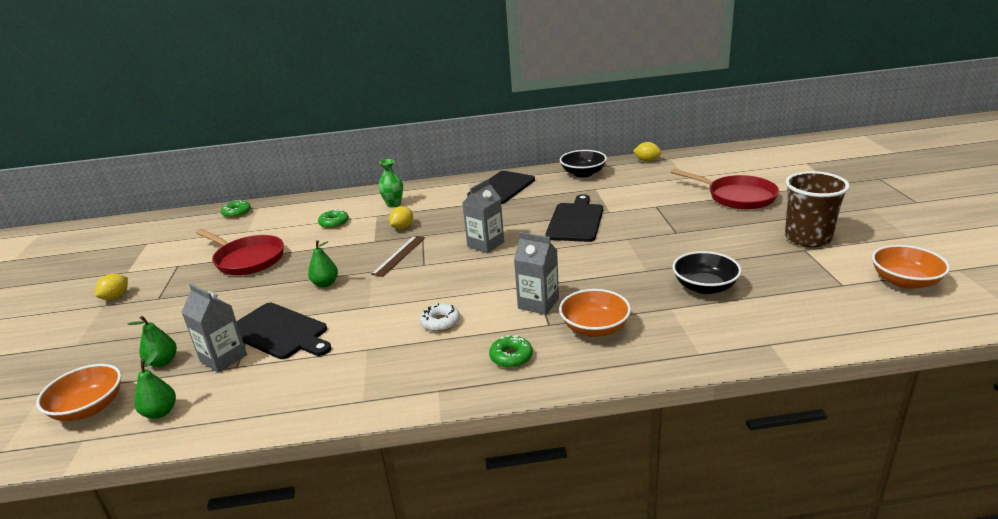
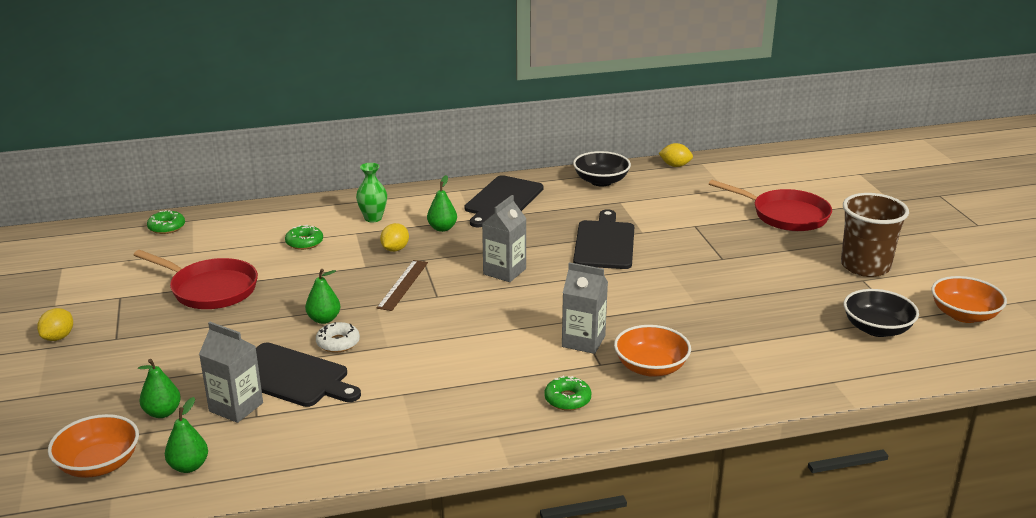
camera: 10 degrees left, 0 degrees up
white donut [420,303,460,332] -> white donut moved to [316,322,360,353]
black bowl [672,251,742,294] -> black bowl moved to [844,289,919,337]
none -> green pear [427,175,457,232]

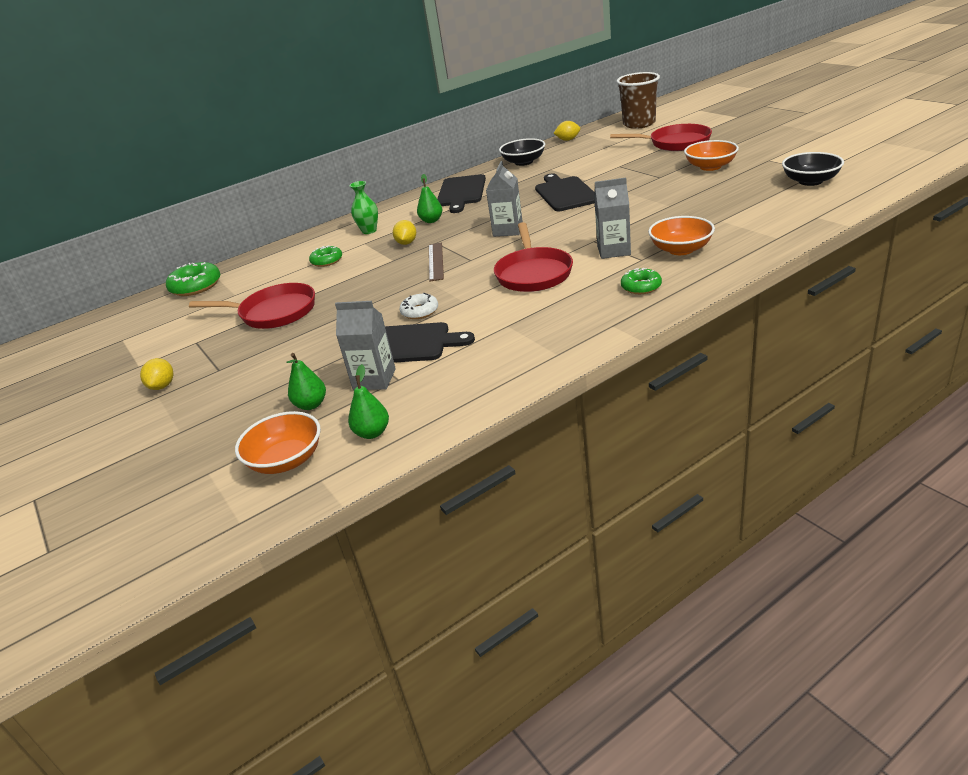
camera: 15 degrees left, 5 degrees up
green donut [147,210,185,234] -> green donut [166,262,220,296], size x1.59
green pear [305,269,340,324] -> none
brown cup [841,193,909,277] -> brown cup moved to [616,72,660,129]
orange bowl [931,276,1007,323] -> orange bowl moved to [684,140,739,171]
none -> red pan [494,222,573,292]

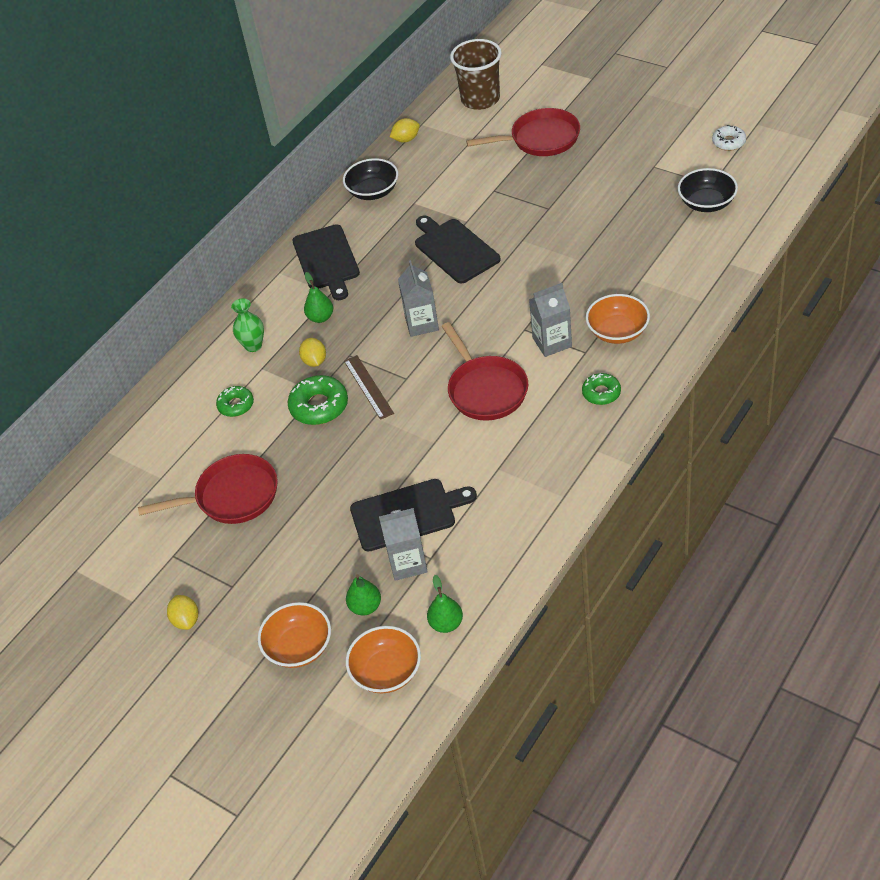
camera: 20 degrees left, 15 degrees up
green donut [166,262,220,296] -> green donut moved to [287,375,348,425]
white donut [399,293,438,319] -> white donut moved to [712,125,746,151]
orange bowl [684,140,739,171] -> orange bowl moved to [258,602,331,668]

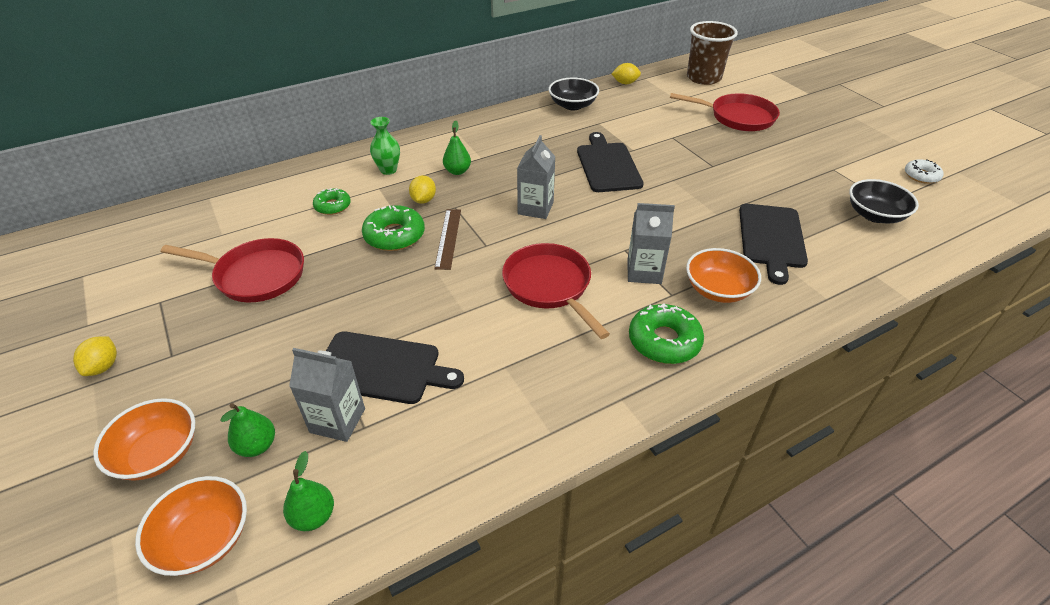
camera: 20 degrees right, 5 degrees down
black cutting board [292,224,360,300] -> black cutting board moved to [739,204,808,285]
red pan [441,322,528,421] -> red pan turned 150 degrees clockwise [502,243,610,339]
green donut [582,373,621,405] -> green donut [629,303,704,364], size x1.59

